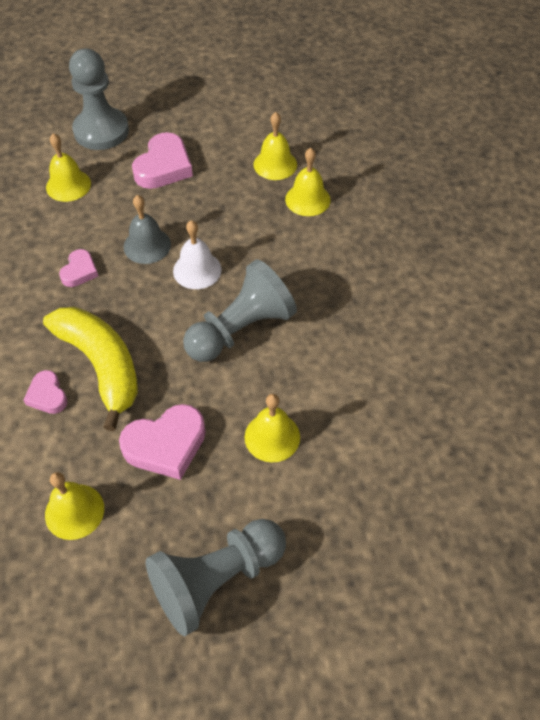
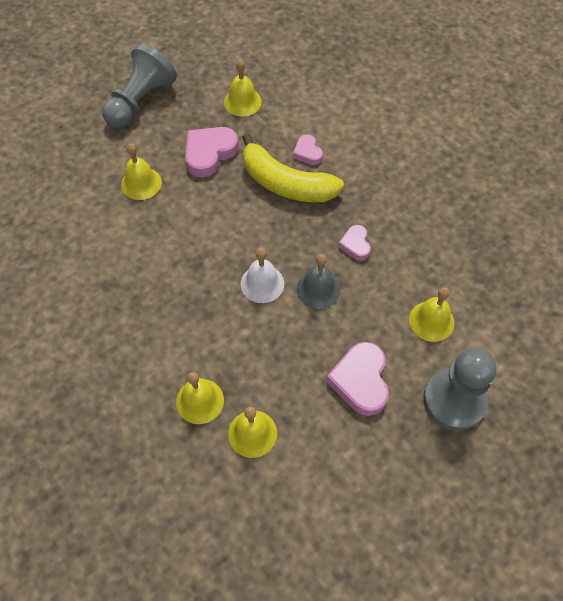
camera: 155 degrees right, 5 degrees up
pink heart [23,370,68,414] -> pink heart turned 150 degrees counterclockwise [293,134,323,165]
grey pawn [183,259,297,362] -> none

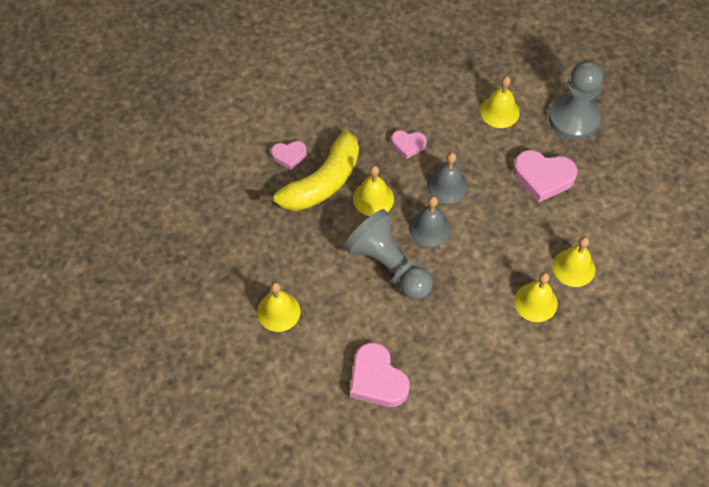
camera: 75 degrees left, 0 degrees up
grey pawn [102,44,177,128] -> grey pawn moved to [344,209,433,300]
pink heart [185,127,239,177] -> pink heart moved to [350,342,409,407]
yellow bell [224,59,262,117] -> yellow bell moved to [353,165,394,216]
white bell [241,248,284,303] -> grey bell [409,196,450,247]

